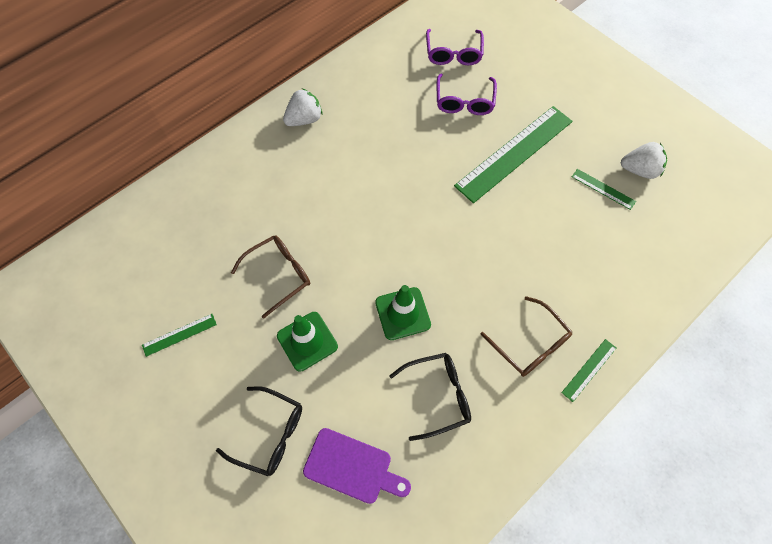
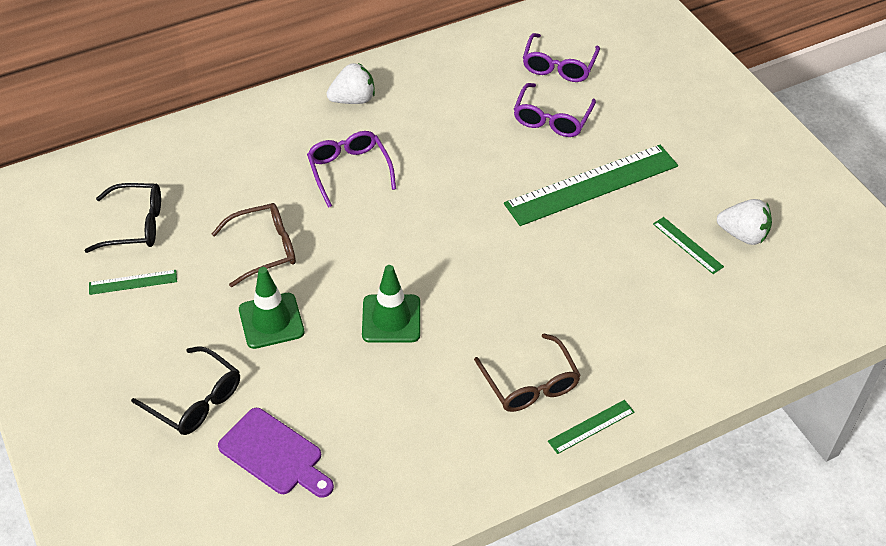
camera: 15 degrees right, 15 degrees down
black glasses [390,353,471,441] -> black glasses moved to [85,183,161,253]
none -> purple glasses [307,131,396,208]

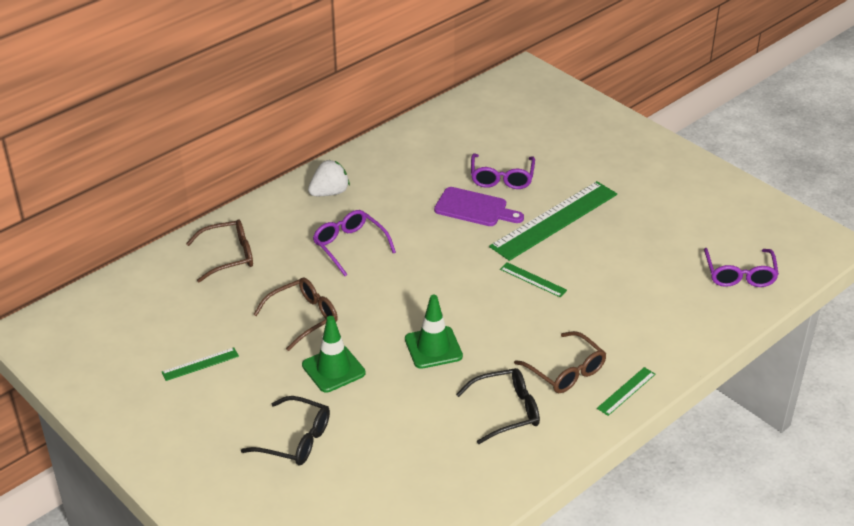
camera: 15 degrees left, 10 degrees down
black glasses [85,183,161,253] -> black glasses moved to [456,368,540,444]
purple cutting board [218,408,334,498] -> purple cutting board moved to [434,187,524,226]
purple glasses [523,33,600,82] -> purple glasses moved to [704,248,779,287]
green ruler [653,217,724,274] -> green ruler moved to [500,262,567,297]
white strawberry [717,199,772,245] -> none
none -> brown glasses [186,219,253,282]

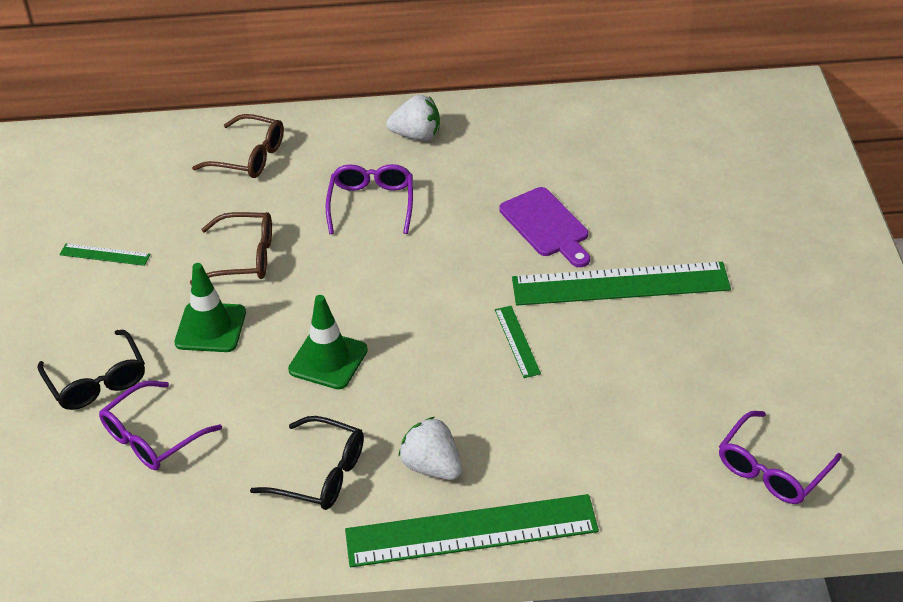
camera: 40 degrees right, 5 degrees up
purple glasses [471,154,535,189] -> purple glasses moved to [99,381,222,470]
brown glasses [514,331,606,393] -> white strawberry [398,417,462,480]
green ruler [597,367,656,416] -> green ruler [345,494,599,567], size x2.28

